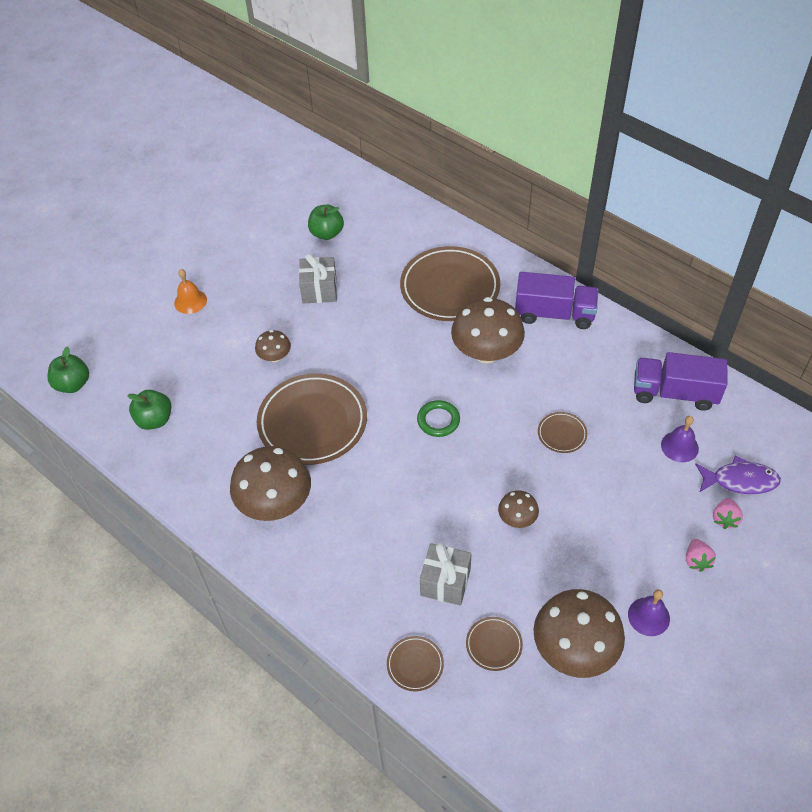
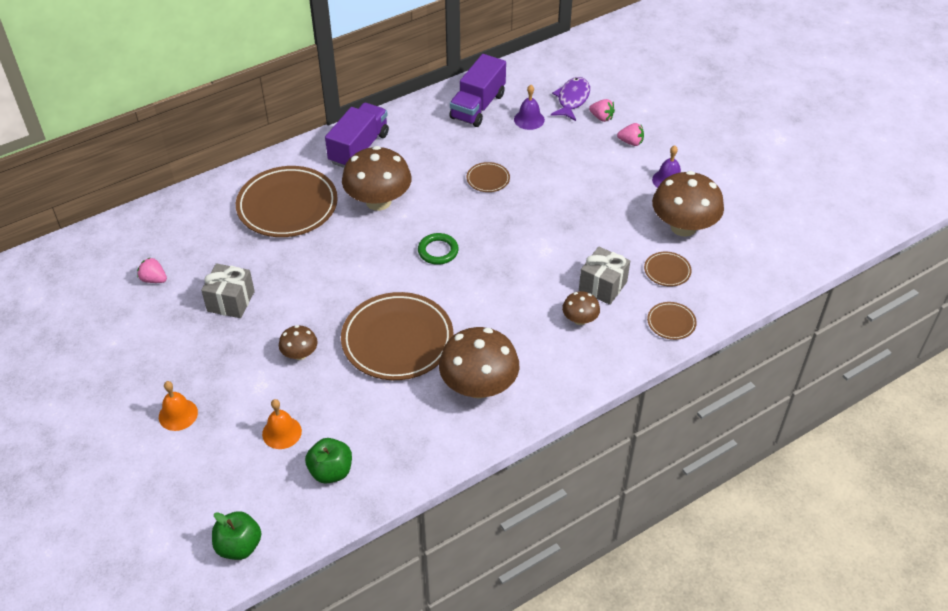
camera: 75 degrees left, 5 degrees down
green apple [308,205,344,240] -> pink strawberry [137,257,167,283]
brown mushroom [498,490,539,528] -> brown mushroom moved to [562,291,600,325]
none -> orange bell [262,399,302,449]

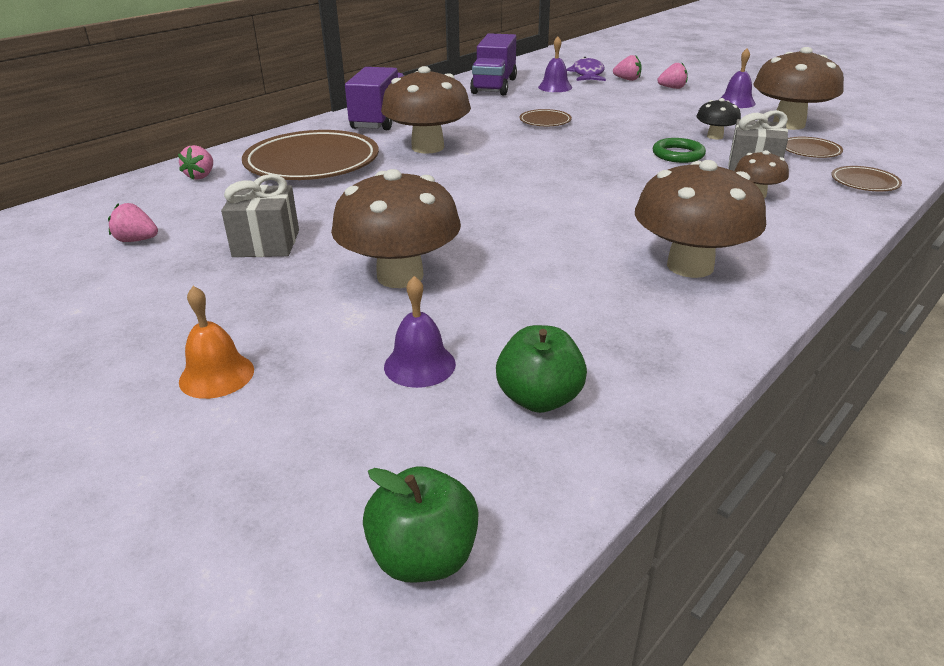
camera: 15 degrees left, 15 degrees down
orange bell [262,399,302,449] -> purple bell [384,276,456,388]
brown mushroom [279,325,318,360] -> brown mushroom [331,169,461,288], size x2.01
brown plate [341,292,453,380] -> none
green ring [418,233,459,265] -> green ring moved to [653,138,706,163]
none -> pink strawberry [178,145,213,180]
none -> black mushroom [696,98,741,139]

